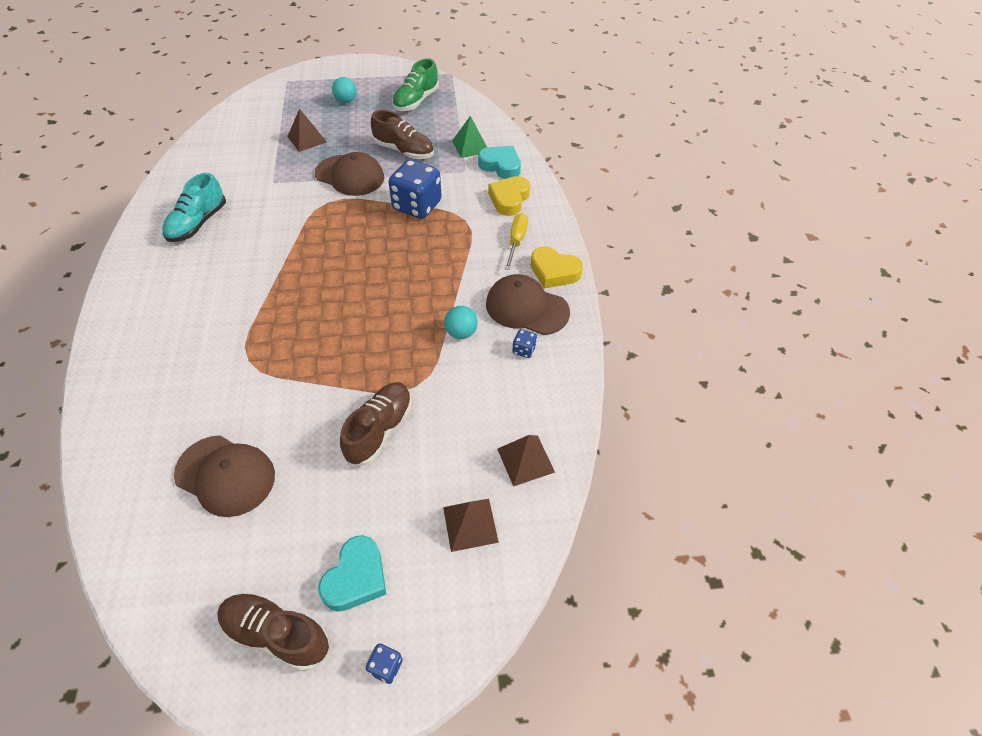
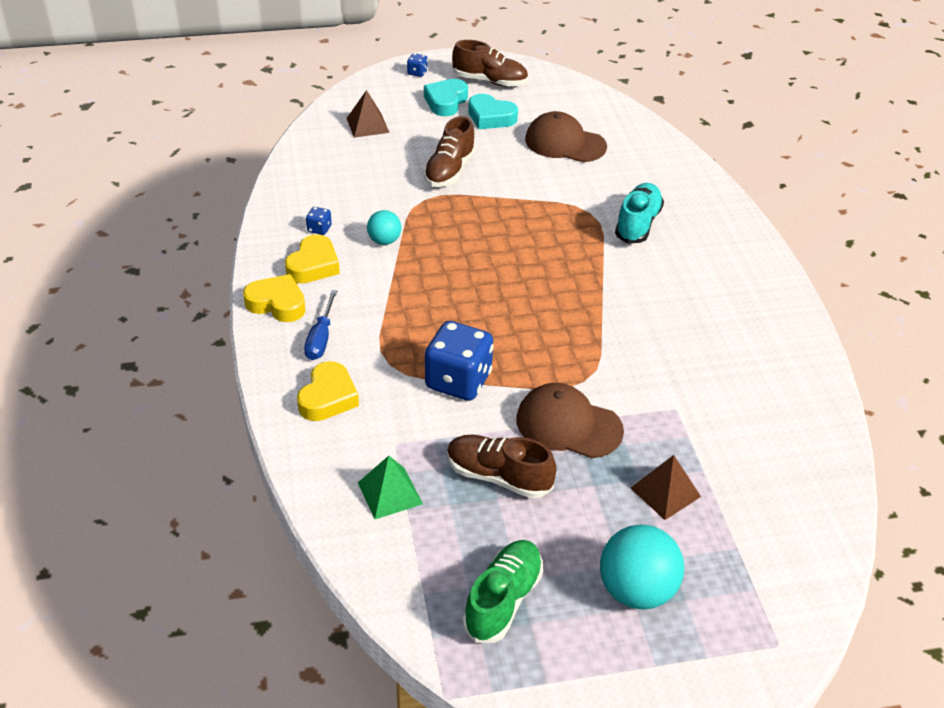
camera: 175 degrees right, 10 degrees down
turquoise shoe [162,173,226,242] -> turquoise shoe moved to [615,183,664,244]
turquoise ball [332,77,357,103] -> turquoise ball [600,524,684,609], size x1.78
turquoise heart [478,146,521,179] -> turquoise heart moved to [468,94,518,129]
brown cap [486,274,570,335] -> yellow heart [285,234,340,284]
brown pyramid [497,435,555,487] -> none
yellow screwdriver [505,213,528,270] -> blue screwdriver [304,290,337,360]

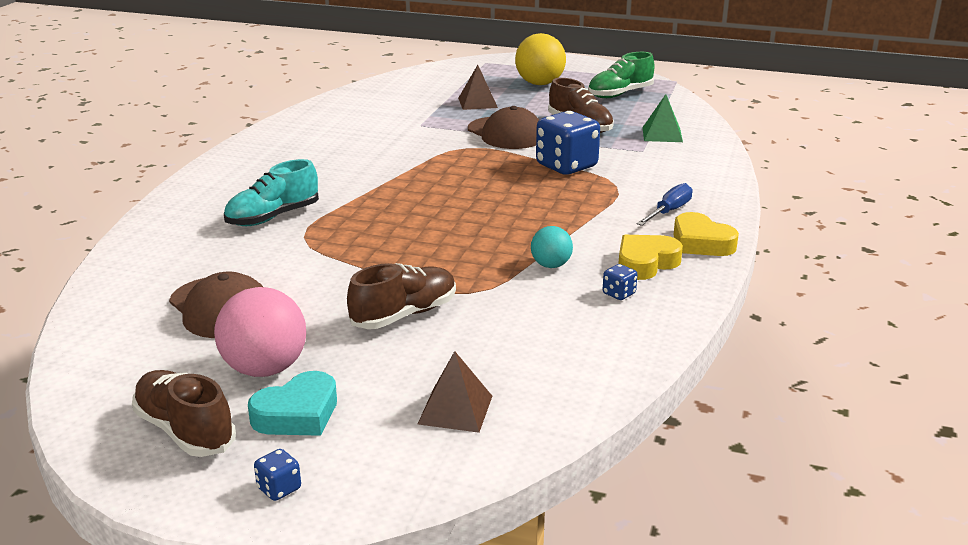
camera: 150 degrees left, 15 degrees down
yellow heart [297,361,359,421] -> none
turquoise heart [468,94,518,129] -> pink ball [214,287,306,377]
turquoise ball [600,524,684,609] -> yellow ball [515,33,566,85]

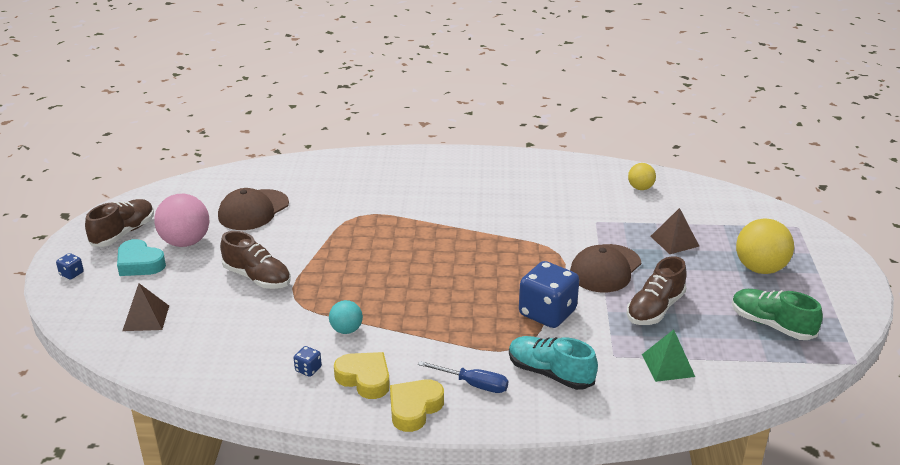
camera: 75 degrees right, 5 degrees up
turquoise shoe [224,159,319,226] -> turquoise shoe moved to [509,336,598,390]
none -> yellow ball [628,163,656,190]

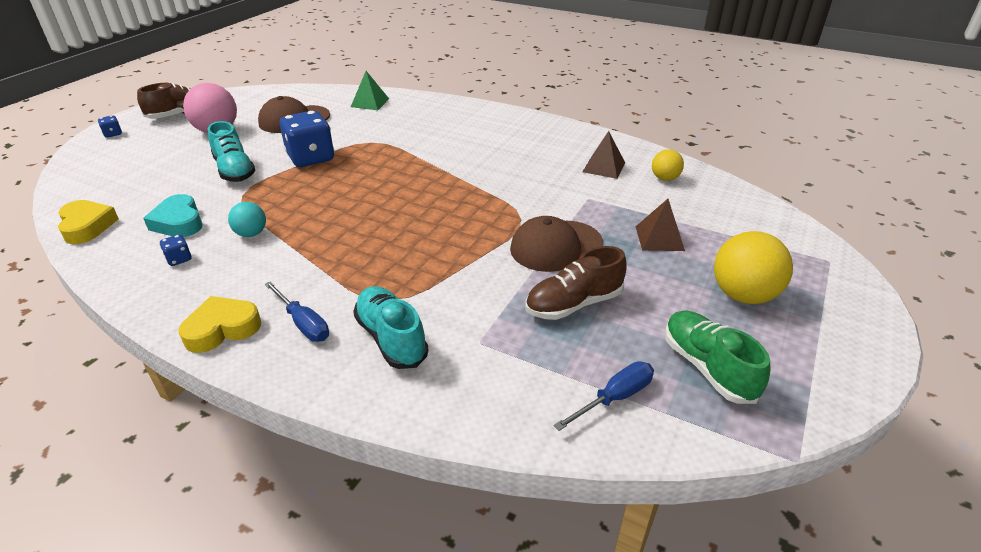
camera: 25 degrees right, 5 degrees up
turquoise heart [117,239,166,276] -> turquoise heart moved to [143,194,202,237]
brown pyramid [122,283,169,331] -> brown pyramid moved to [583,131,625,179]
brown shoe [220,231,291,289] -> turquoise shoe [208,121,256,182]
yellow heart [334,352,390,399] -> yellow heart moved to [58,200,119,244]
blue dice [519,261,579,328] -> blue dice moved to [280,111,334,167]
green pyramid [642,329,695,382] -> green pyramid moved to [351,71,389,110]
none -> blue screwdriver [554,361,654,431]

